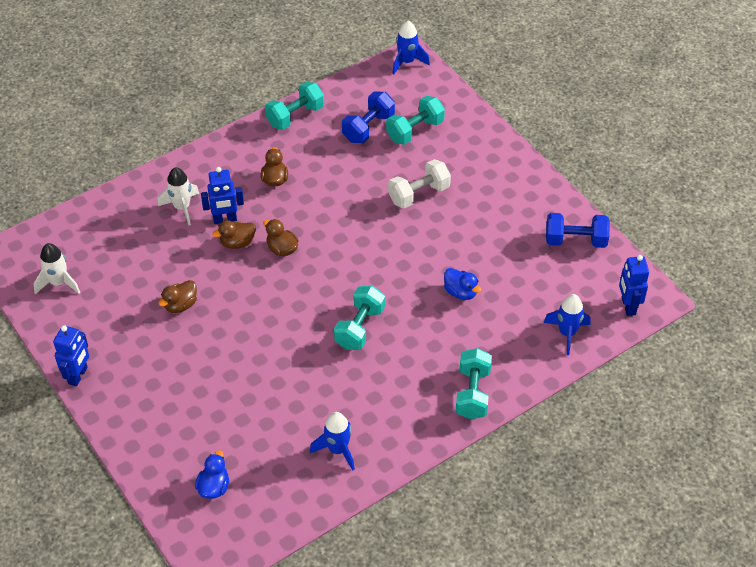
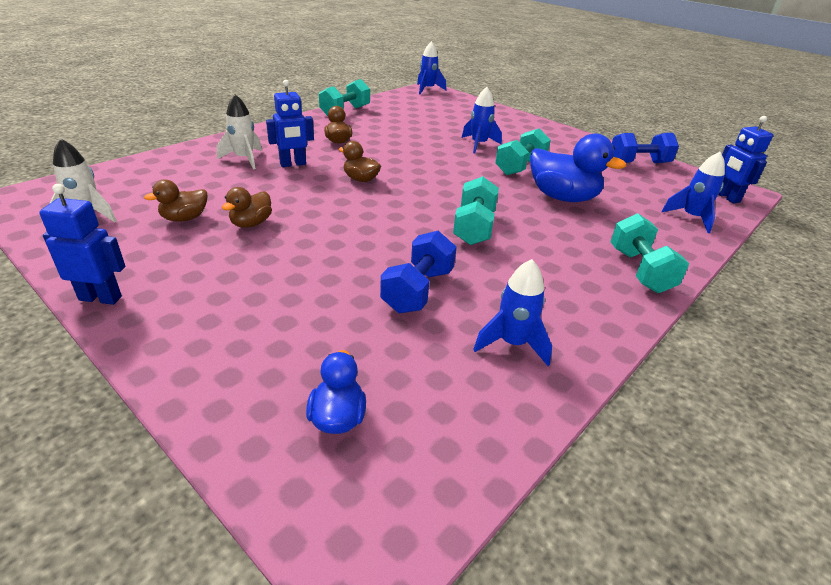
camera: 15 degrees left, 15 degrees down
blue robot [53,325,89,386] -> blue robot turned 90 degrees counterclockwise [39,184,126,305]
brown duck [212,220,256,249] -> brown duck moved to [144,180,208,222]
blue dumbbell [342,92,395,143] -> blue dumbbell moved to [380,231,457,313]
turquoise dumbbell [386,96,445,145] -> turquoise dumbbell moved to [495,128,551,175]
white dumbbell [388,159,451,208] -> blue rocket [462,87,502,153]
blue duck [444,268,481,300] -> blue duck [530,133,626,202], size x1.84

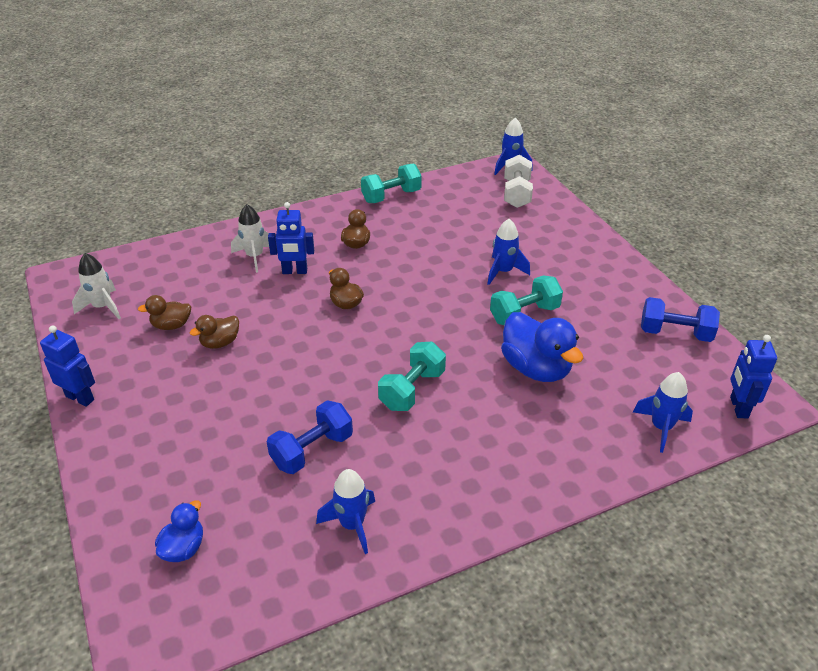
camera: 25 degrees right, 5 degrees up
turquoise dumbbell [610,213,689,293] -> none
none -> white dumbbell [504,155,533,208]

